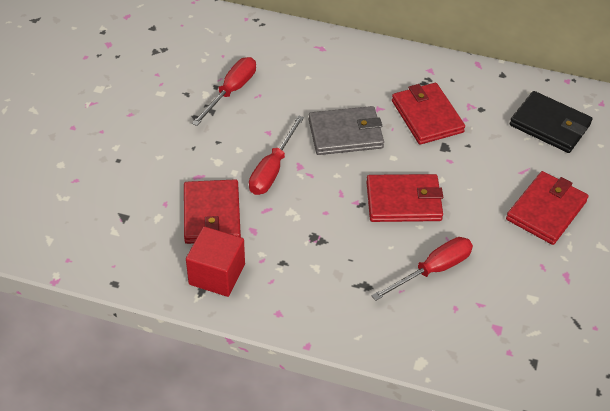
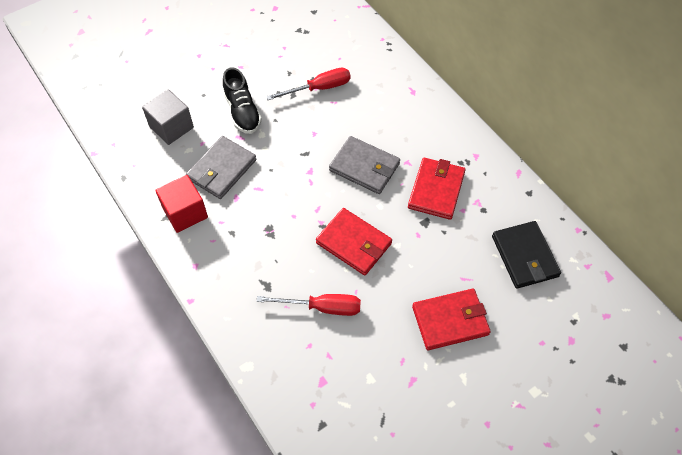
camera: 40 degrees right, 10 degrees up
red wallet [184,179,241,244] -> grey wallet [186,136,256,199]
red screwdriver [249,115,304,195] -> none
none -> grey cube [142,89,194,145]
none -> black shoe [223,67,262,134]

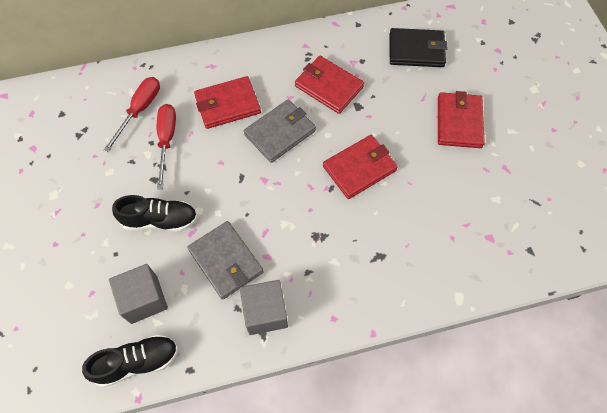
camera: 70 degrees left, 5 degrees up
red cube [155,175,208,233] -> grey cube [240,280,288,335]
red screwdriver [256,294,361,316] -> red screwdriver moved to [104,77,160,152]
none -> black shoe [82,334,178,387]
none -> red wallet [194,76,261,129]

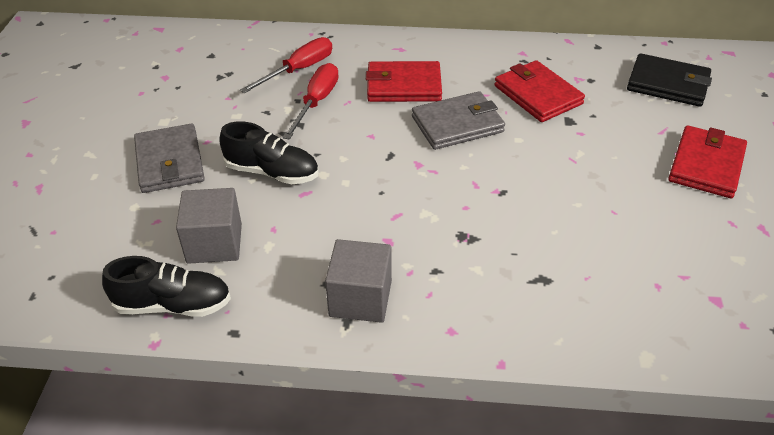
camera: 20 degrees right, 20 degrees down
grey wallet [187,221,263,300] -> grey wallet moved to [134,124,205,193]
red wallet [323,135,398,199] -> none

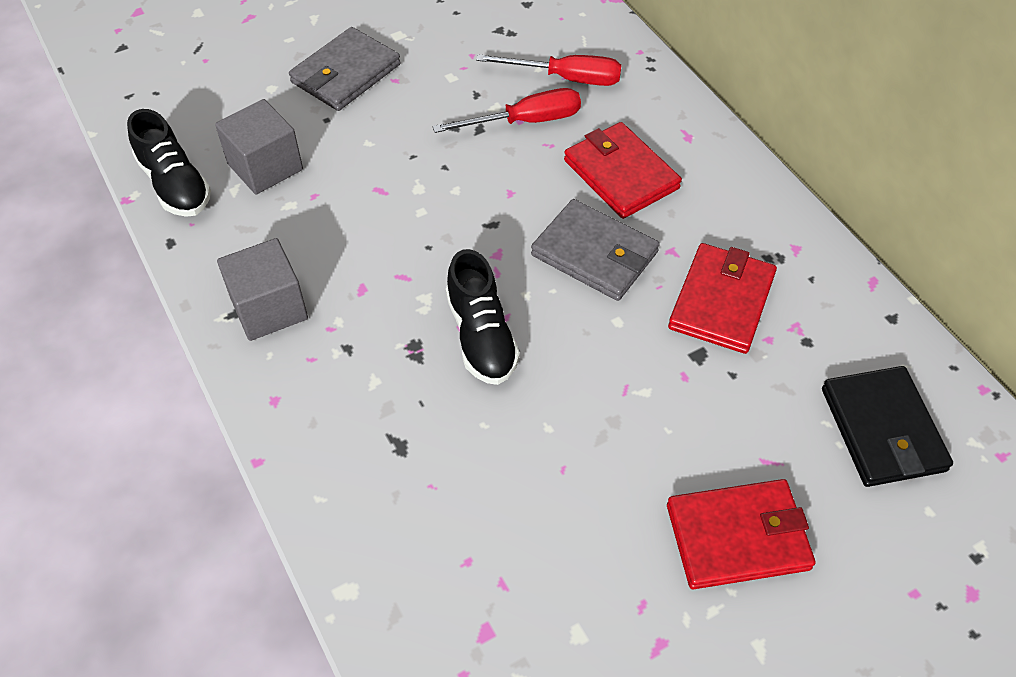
camera: 55 degrees right, 10 degrees up
black shoe [219,121,319,184] -> black shoe moved to [446,249,520,385]

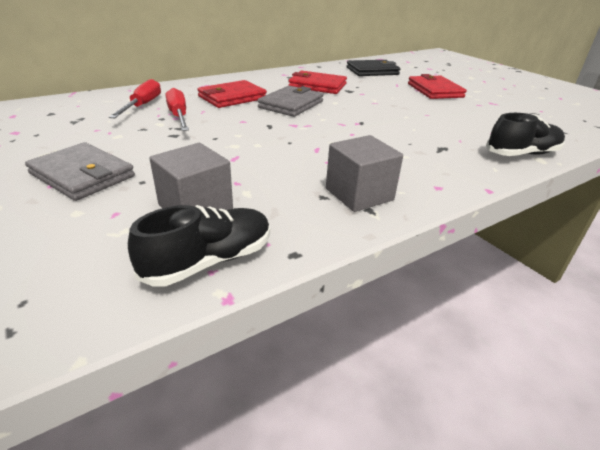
camera: 95 degrees left, 20 degrees down
black shoe [446,249,520,385] -> black shoe moved to [486,113,565,156]

